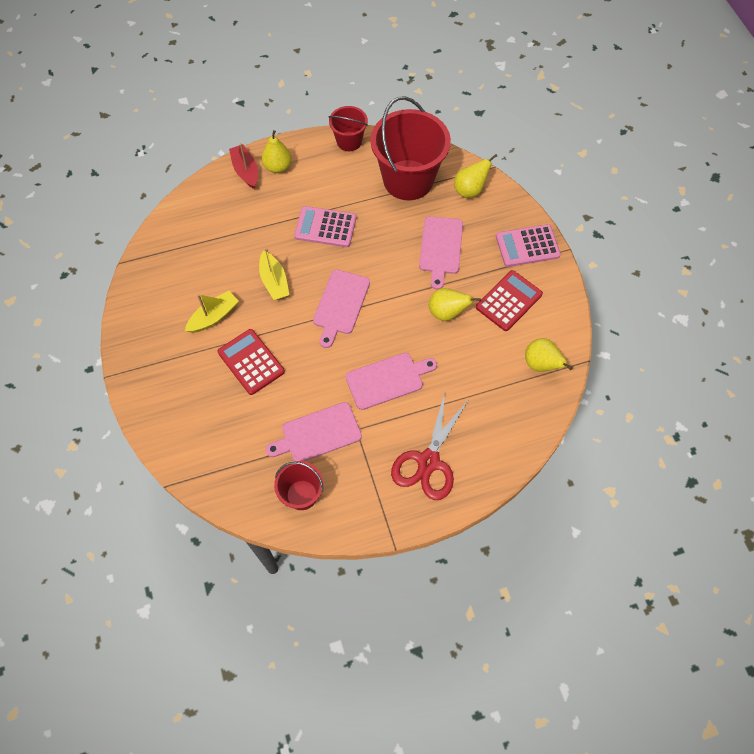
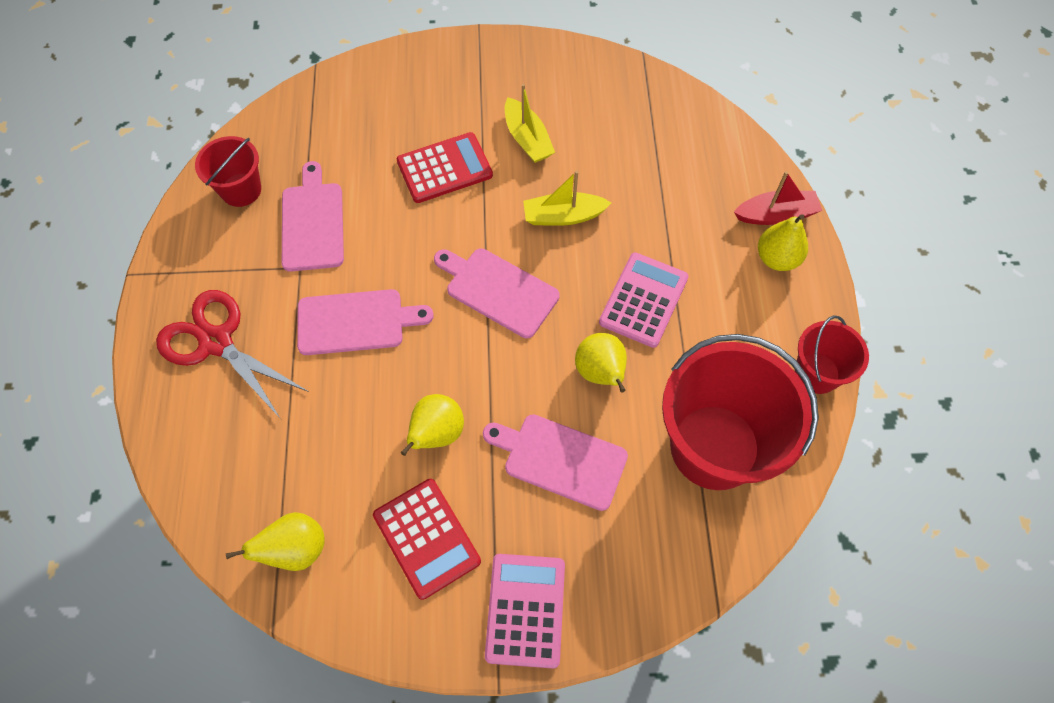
camera: 105 degrees right, 0 degrees up
pink cutting board [345,353,437,410] -> pink cutting board turned 90 degrees counterclockwise [297,289,434,355]
yellow pear [454,154,497,198] -> yellow pear moved to [575,333,627,392]

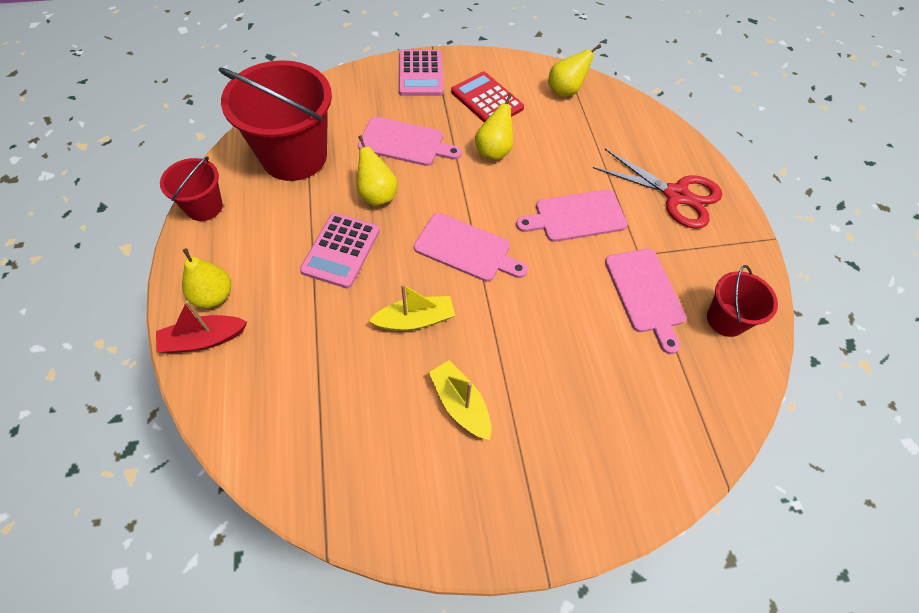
camera: 170 degrees right, 5 degrees down
red calculator [397,132,493,203] -> none

